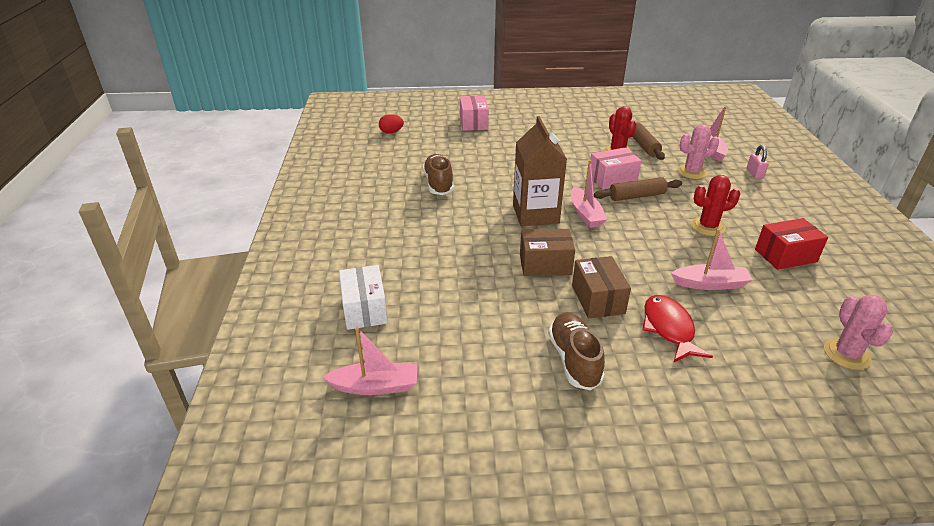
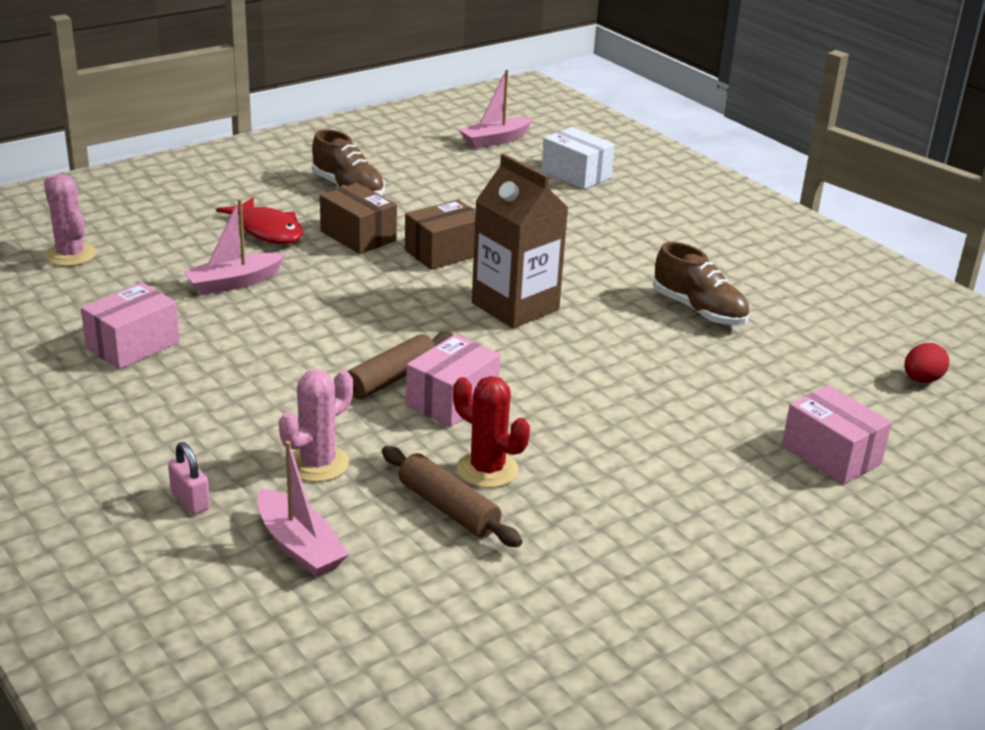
camera: 145 degrees right, 5 degrees down
pink boat [571,160,608,228] -> none
red cactus [691,175,740,236] -> none
red box [755,218,828,270] -> pink box [81,282,180,369]

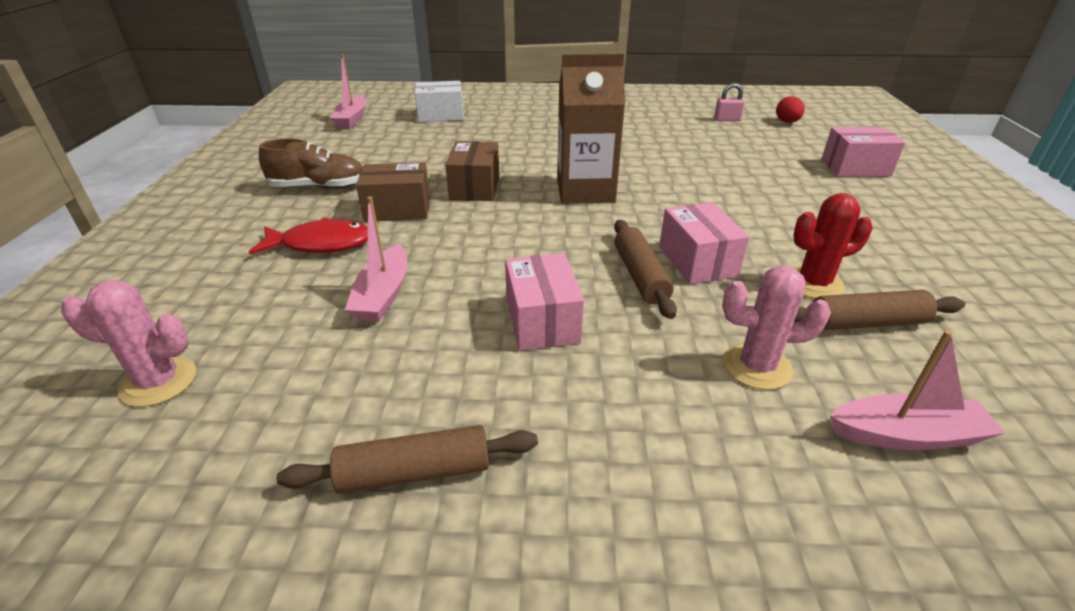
camera: 50 degrees left, 5 degrees up
pink box [81,282,180,369] -> pink box moved to [505,253,584,351]
pink padlock [168,442,210,515] -> pink padlock moved to [714,83,745,121]
pink cactus [279,370,353,482] -> pink cactus turned 75 degrees counterclockwise [722,266,831,390]
brown shoe [653,242,749,325] -> none
none -> brown rolling pin [276,425,538,494]

